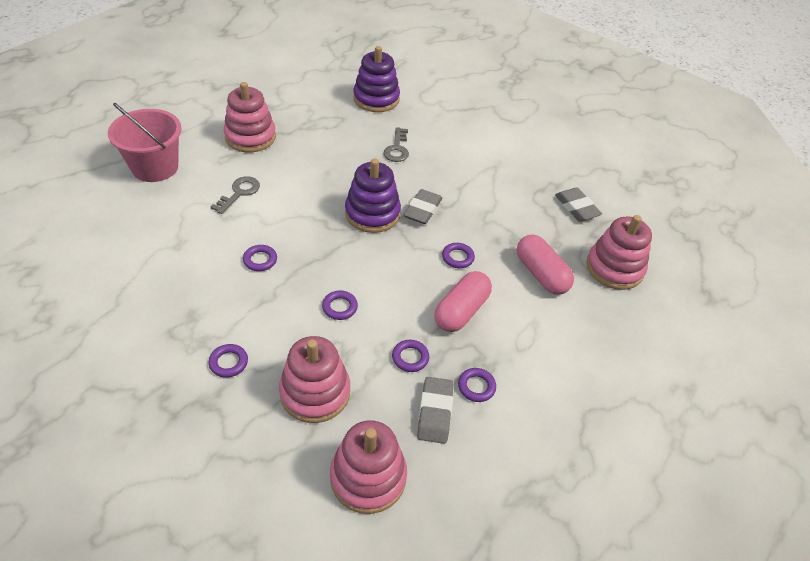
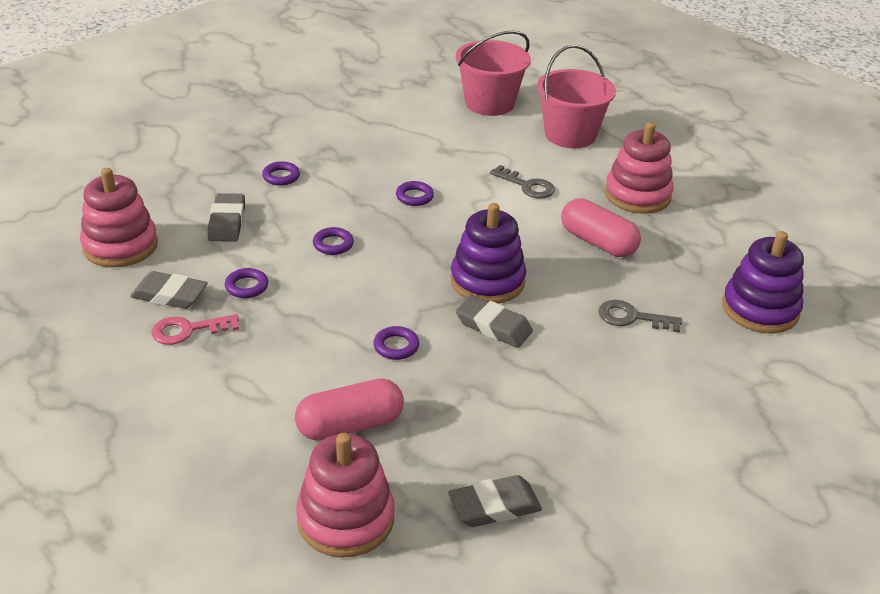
camera: 100 degrees right, 10 degrees down
pink stacking toy [279,336,350,423] -> grey eraser [208,193,245,242]
pink capsule [434,271,492,332] -> pink capsule moved to [561,198,641,257]
purple ring [458,368,496,402] -> pink key [151,314,239,345]
none -> pink bucket [455,30,531,116]

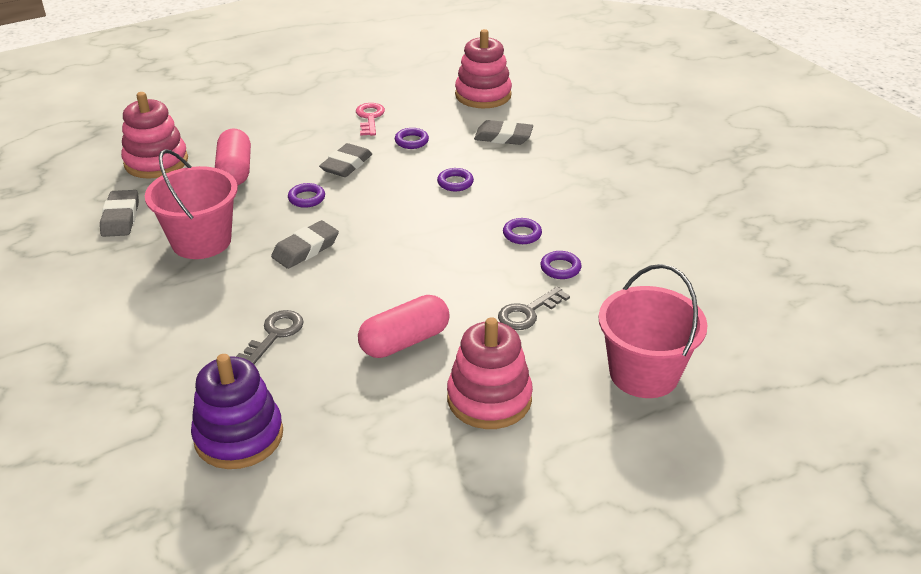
camera: 105 degrees right, 0 degrees up
grey eraser [130,271,208,309] -> grey eraser moved to [319,143,372,177]
purple ring [262,161,300,186] -> purple ring moved to [540,251,581,279]
purple stacking toy [450,203,526,304] -> none
pink bucket [455,30,531,116] -> pink bucket moved to [145,149,238,259]

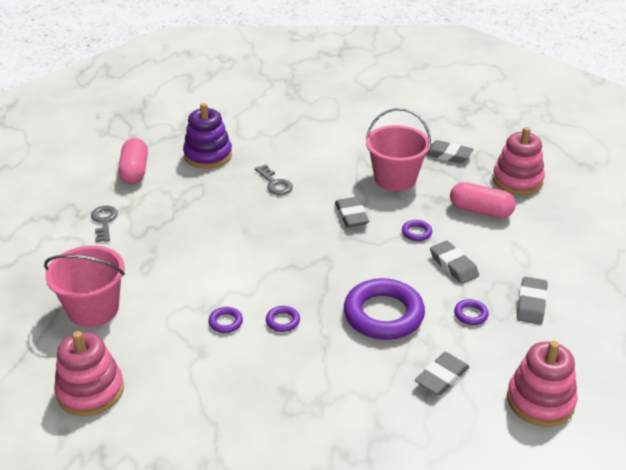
camera: 120 degrees right, 0 degrees up
pink key [356,103,385,136] -> grey eraser [517,277,548,325]
pink capsule [358,295,450,358] -> pink capsule moved to [118,138,148,184]
purple ring [437,168,474,191] -> purple ring [344,278,425,340], size x2.37
pink stacking toy [447,317,533,429] -> pink stacking toy moved to [54,331,124,416]
grey key [498,287,570,330] -> grey key moved to [91,206,118,242]

